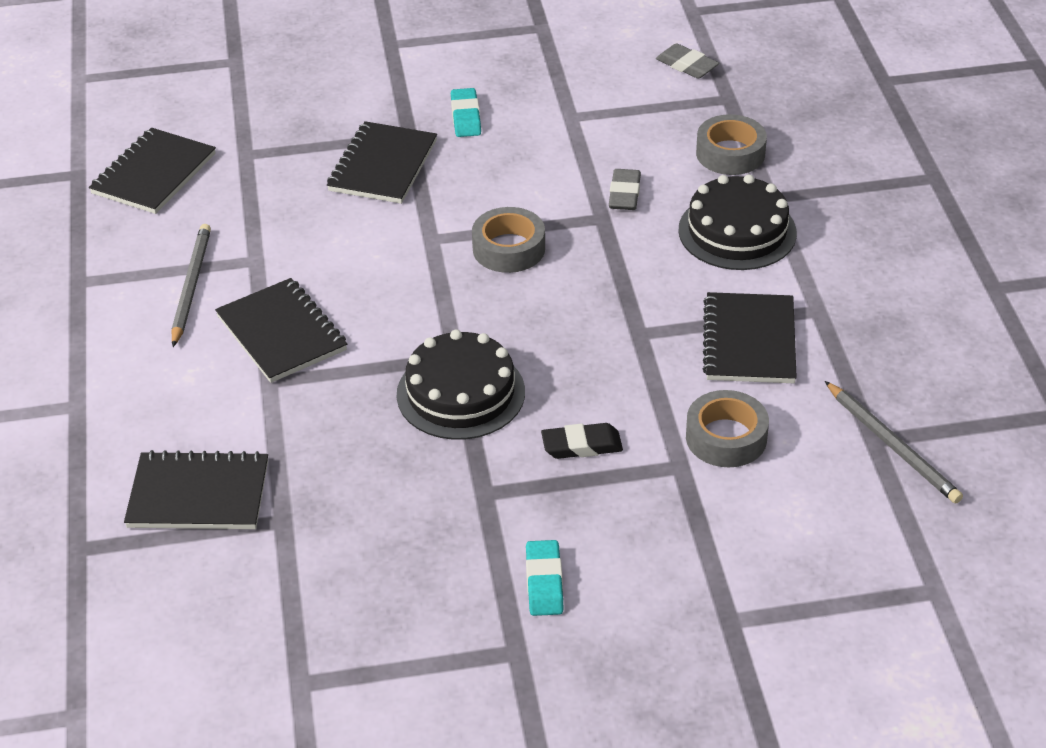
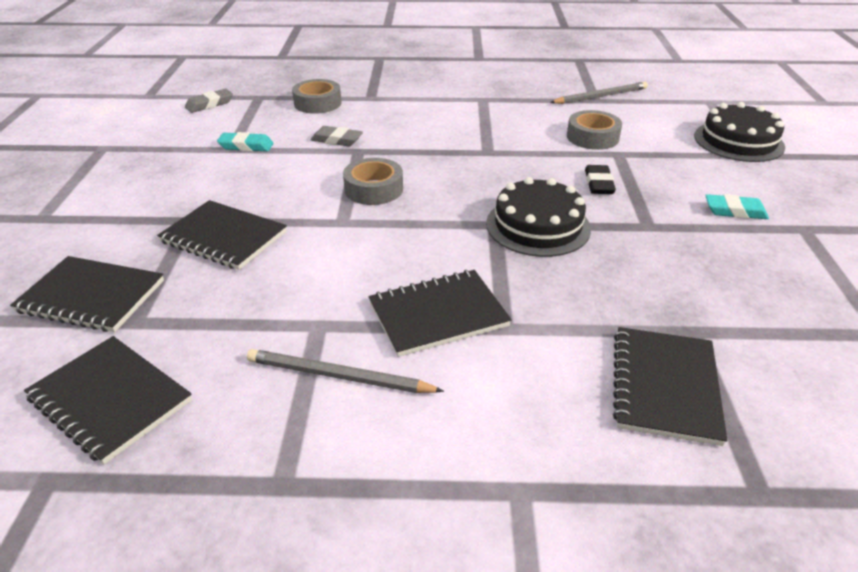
camera: 80 degrees left, 5 degrees down
turquoise eraser [451,88,481,137] -> turquoise eraser moved to [217,132,273,151]
black cake [678,174,797,270] -> black cake moved to [694,102,785,162]
black notebook [703,292,797,383] -> black notebook moved to [10,256,164,332]

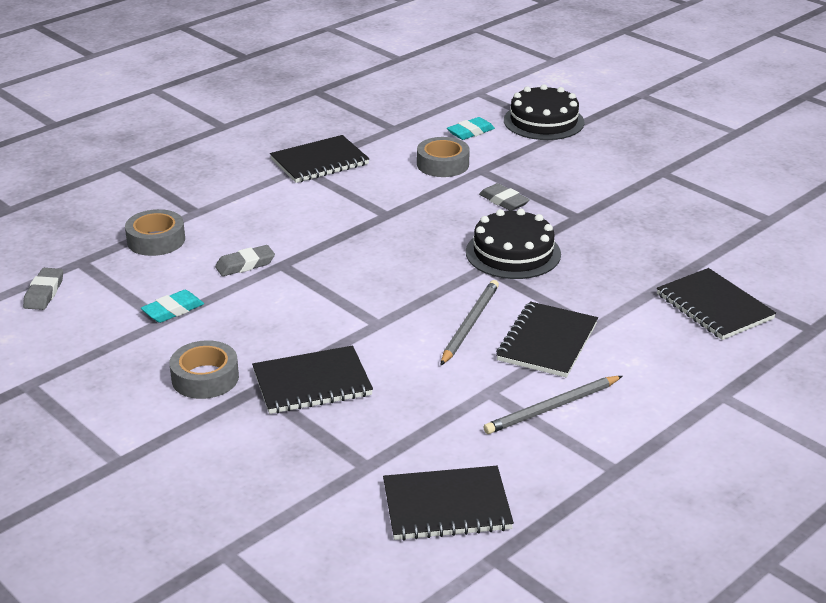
camera: 45 degrees left, 5 degrees down
black notebook [10,256,164,332] -> black notebook moved to [270,135,370,183]
grey tape [343,158,403,205] -> grey tape moved to [170,340,239,399]
grey pencil [550,82,648,104] -> grey pencil moved to [441,280,499,365]
black eraser [585,165,616,194] -> grey eraser [479,183,530,211]
turquoise eraser [705,194,769,219] -> turquoise eraser moved to [447,117,495,140]

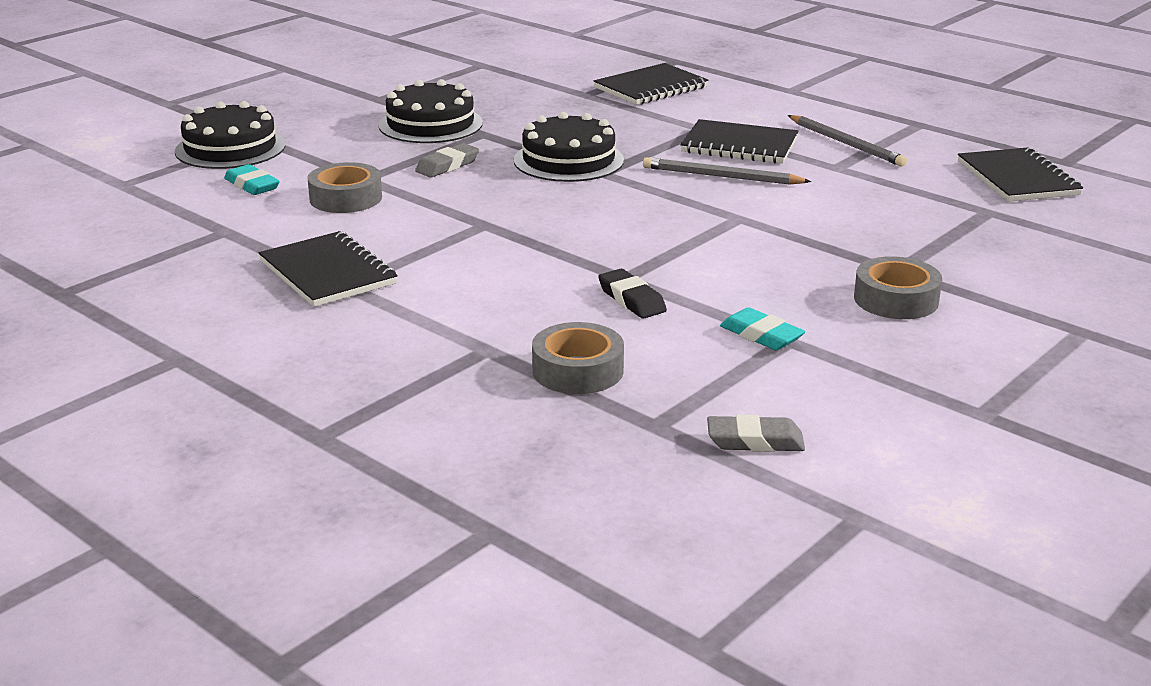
camera: 95 degrees left, 5 degrees down
grey eraser [215,245,275,276] -> black eraser [598,269,667,318]
black notebook [252,346,373,414] -> none
none -> black cake [378,79,483,143]

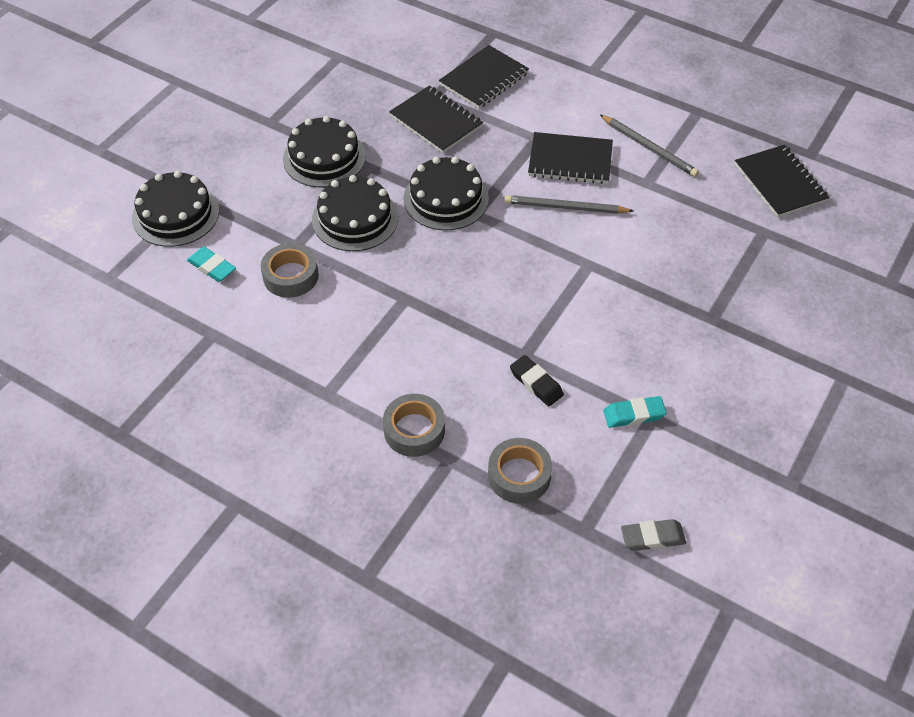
camera: 10 degrees left, 25 degrees up
black notebook [259,231,397,307] -> black notebook moved to [389,86,483,153]
grey eraser [415,143,479,177] -> black cake [312,175,398,251]
turquoise eraser [720,307,805,350] -> turquoise eraser turned 45 degrees counterclockwise [603,396,667,428]
grey tape [854,256,942,319] -> grey tape moved to [383,394,445,457]

